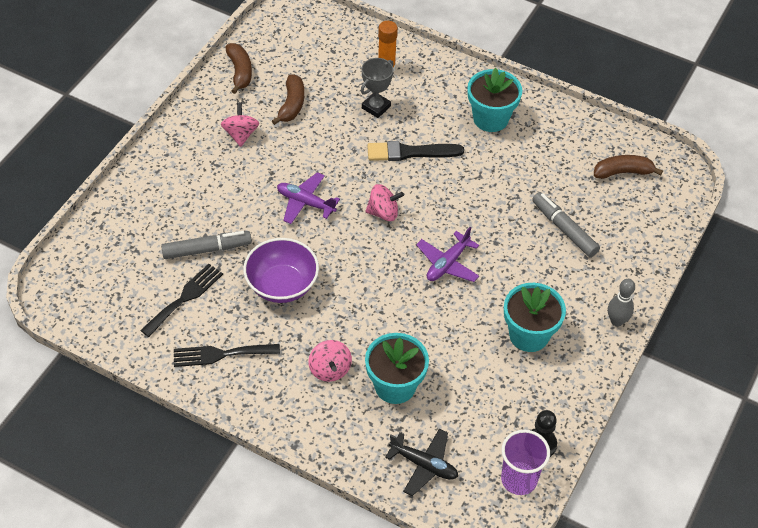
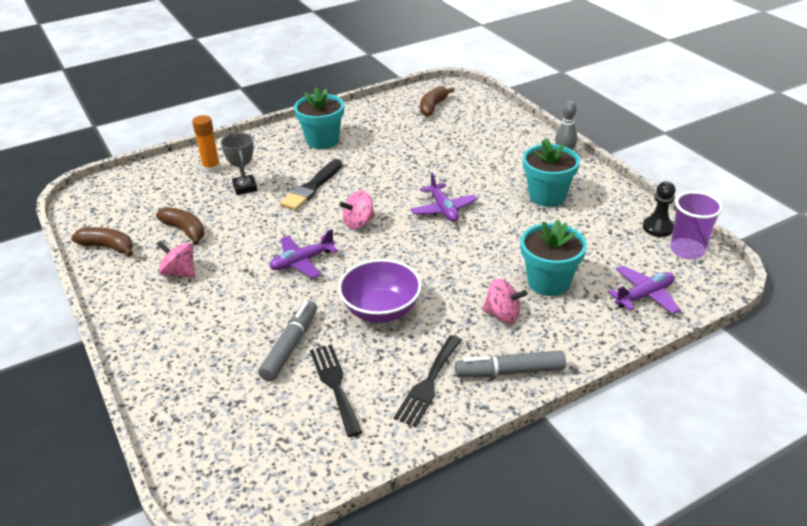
camera: 55 degrees left, 15 degrees down
pink spinning top [365,184,404,221] -> pink spinning top turned 150 degrees counterclockwise [339,190,375,229]
black plane [385,428,458,496] -> purple plane [608,266,680,314]
grey marker [532,192,600,257] -> grey marker moved to [455,350,566,377]

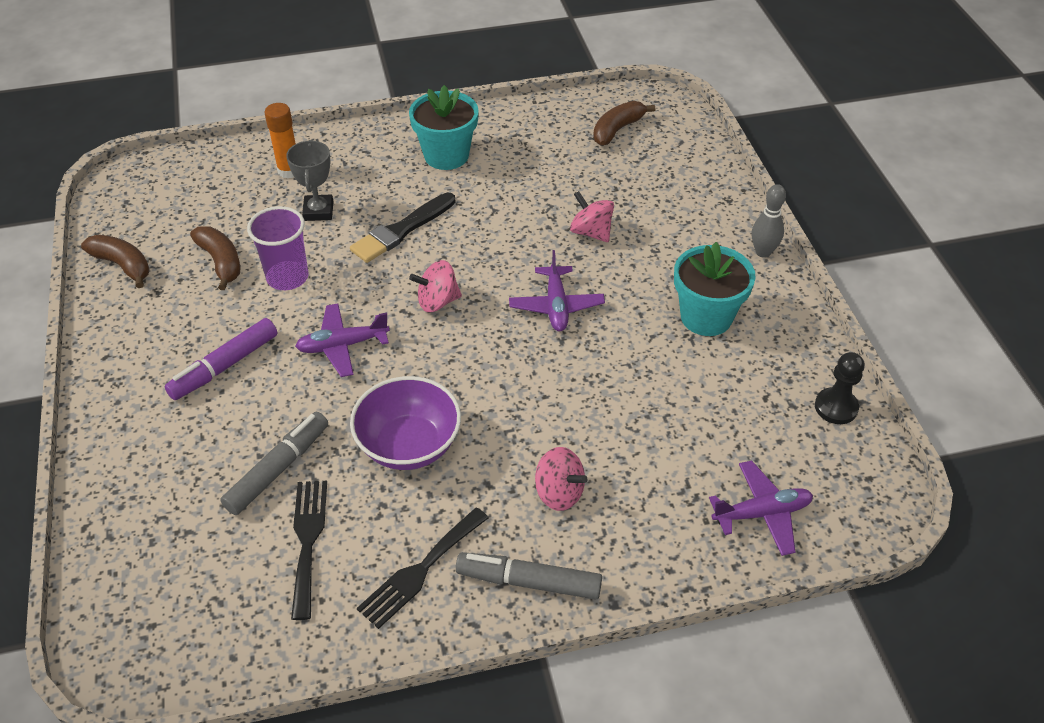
camera: 15 degrees right, 10 degrees up
pink spinning top [157,241,195,278] -> pink spinning top moved to [570,191,614,242]
turquoise flower pot [520,219,587,296] -> none
purple cup [670,191,723,259] -> purple cup moved to [247,206,309,290]
none -> purple marker [164,318,278,400]

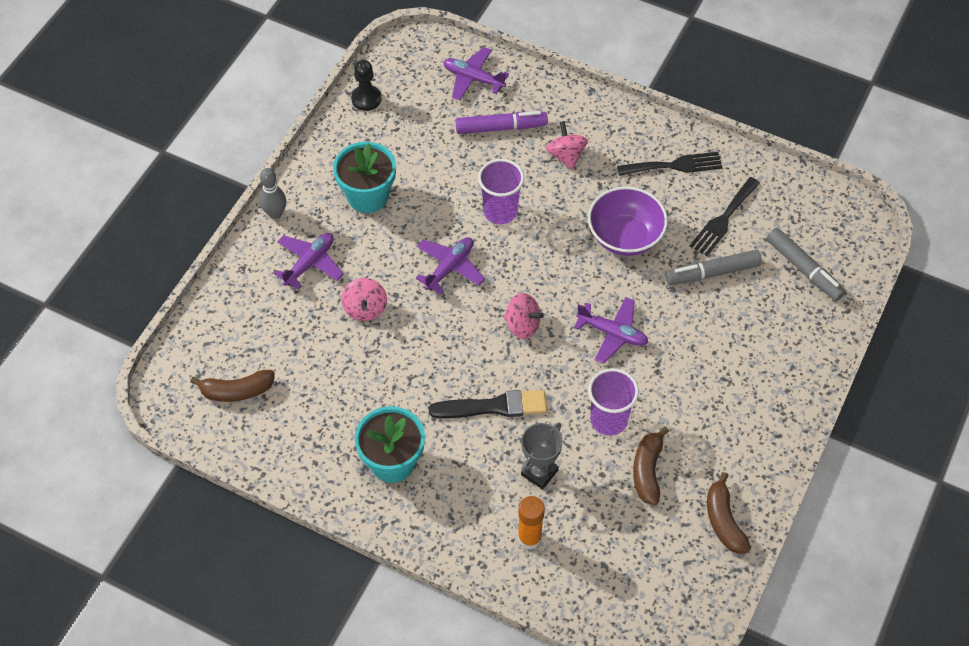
camera: 140 degrees left, 10 degrees up
purple marker [164,318,278,400] -> purple marker moved to [456,111,548,134]
grey marker [456,552,602,600] -> grey marker moved to [766,228,846,301]
none -> purple plane [274,233,344,290]
none -> purple cup [478,159,524,224]

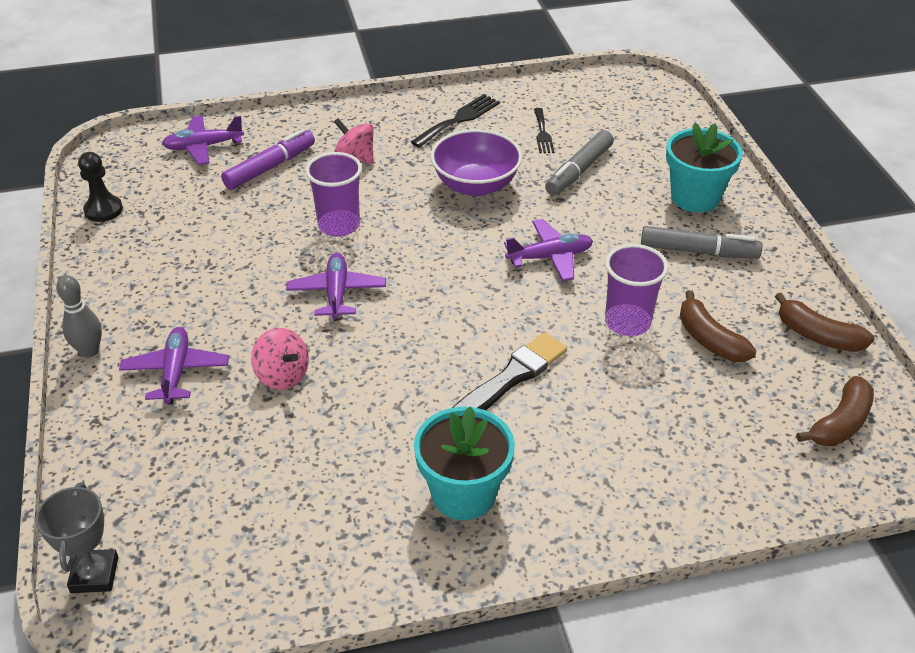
camera: 40 degrees left, 15 degrees down
brown banana [190,370,275,402] -> brown banana moved to [796,376,874,446]
turquoise flower pot [333,142,396,213] -> turquoise flower pot moved to [666,122,743,212]
pink spinning top [504,293,544,339] -> none
orange glue stick [518,496,545,550] -> none
grey trophy [521,423,563,489] -> grey trophy moved to [35,482,118,593]
black fork [690,177,760,256] -> black fork [534,108,554,153], size x0.66
grey marker [766,228,846,301] -> grey marker moved to [641,226,763,259]

